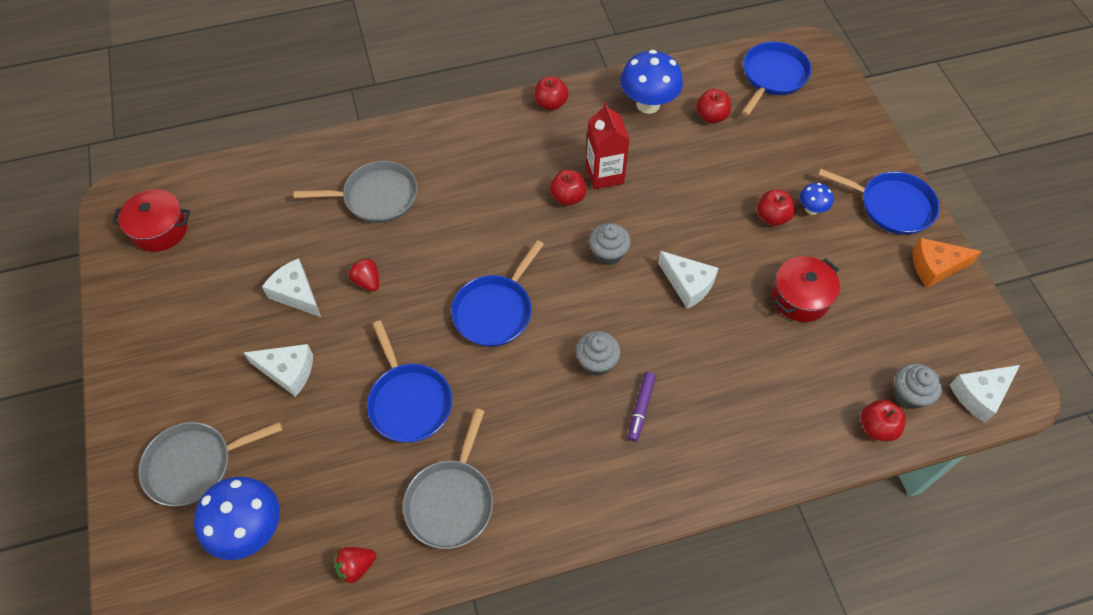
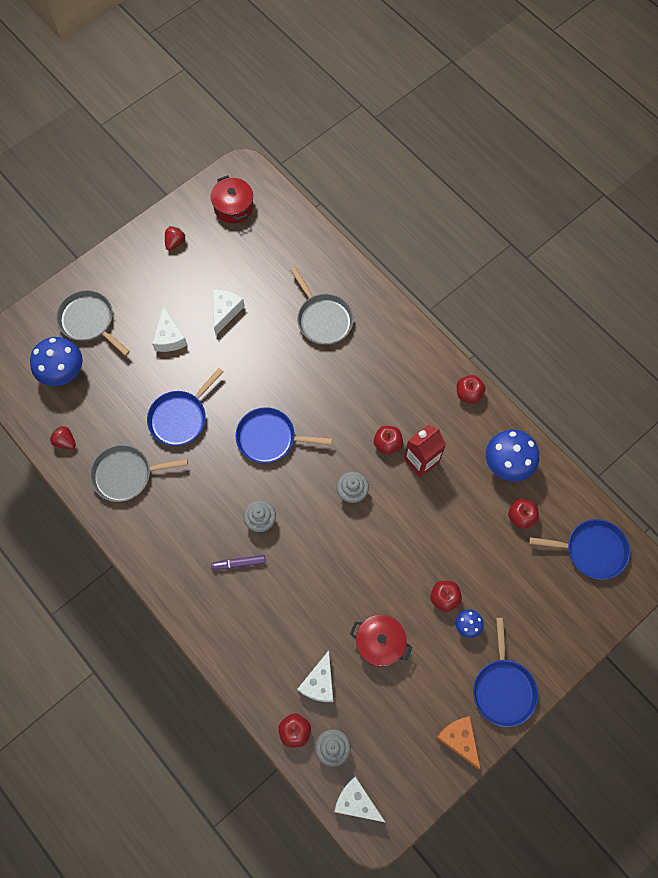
camera: 65 degrees right, 10 degrees up
red strawberry [348,257,379,291] -> red strawberry moved to [165,226,185,251]
white cheese [658,251,719,309] -> white cheese moved to [297,651,333,702]

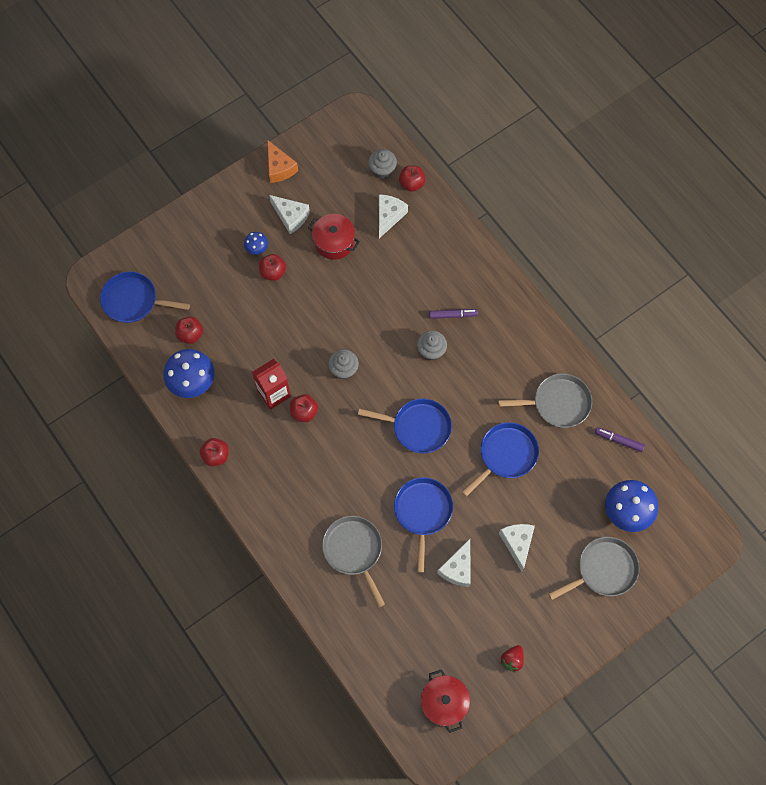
camera: 175 degrees left, 0 degrees up
red strawberry [50,426,76,450] -> purple marker [595,427,645,452]
grey pan [56,290,130,356] -> grey pan turned 75 degrees counterclockwise [548,537,639,600]
white cheese [334,777,386,823] -> white cheese moved to [269,195,310,234]
blue pan [473,618,538,727] -> blue pan moved to [394,477,453,573]

